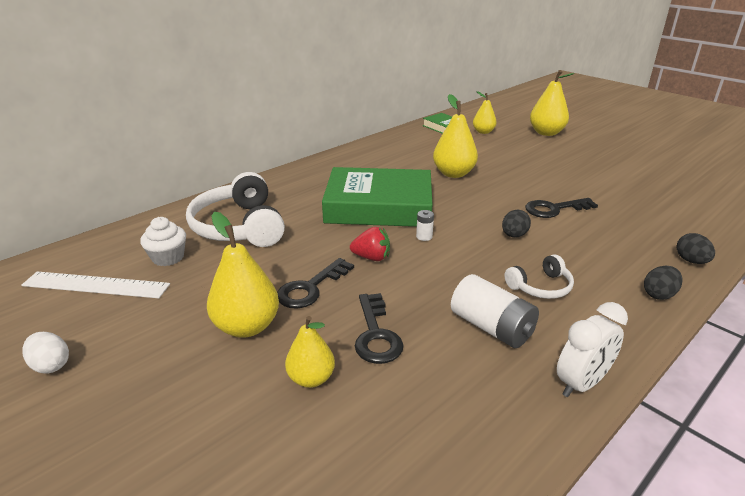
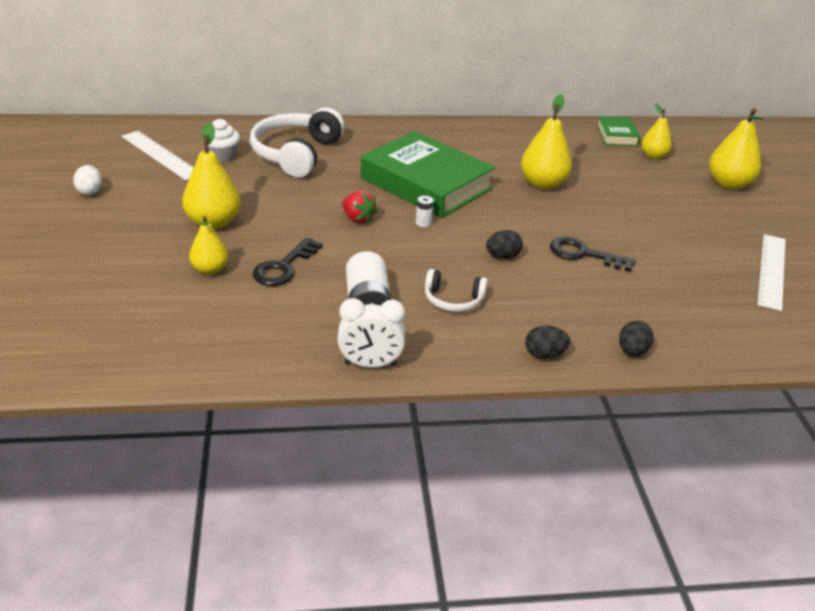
camera: 35 degrees right, 5 degrees up
black key [277,258,354,309] -> none
none -> white ruler [758,234,786,311]

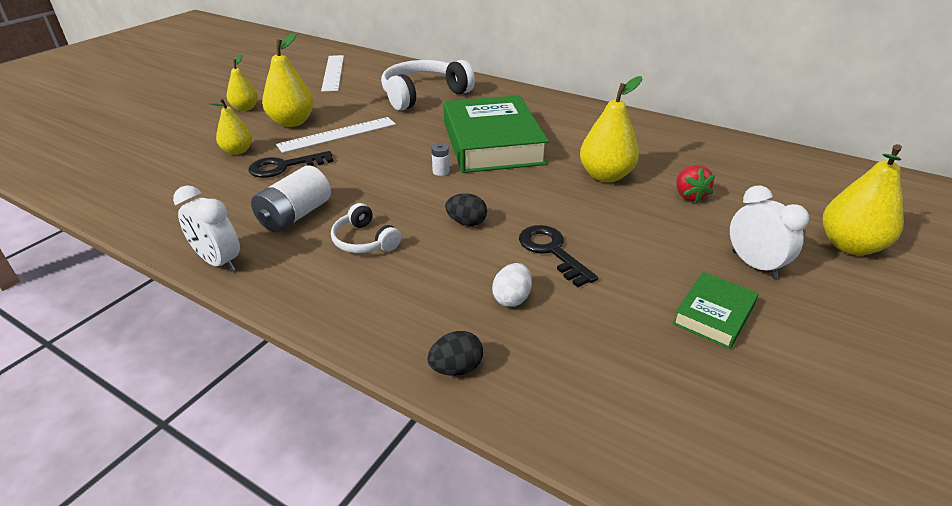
camera: 40 degrees right, 0 degrees up
white egg [73,165,102,195] -> white egg moved to [492,263,532,307]
white cupcake [202,119,240,162] -> none
red strawberry [342,190,378,224] -> red strawberry moved to [676,165,715,203]
black egg [525,325,570,359] -> none
green book [597,116,640,146] -> green book moved to [672,272,759,349]
yellow pear [641,103,672,159] -> yellow pear moved to [227,54,258,111]
white ruler [758,234,786,311] -> white ruler moved to [276,117,396,153]
none -> white clock [730,185,809,279]

